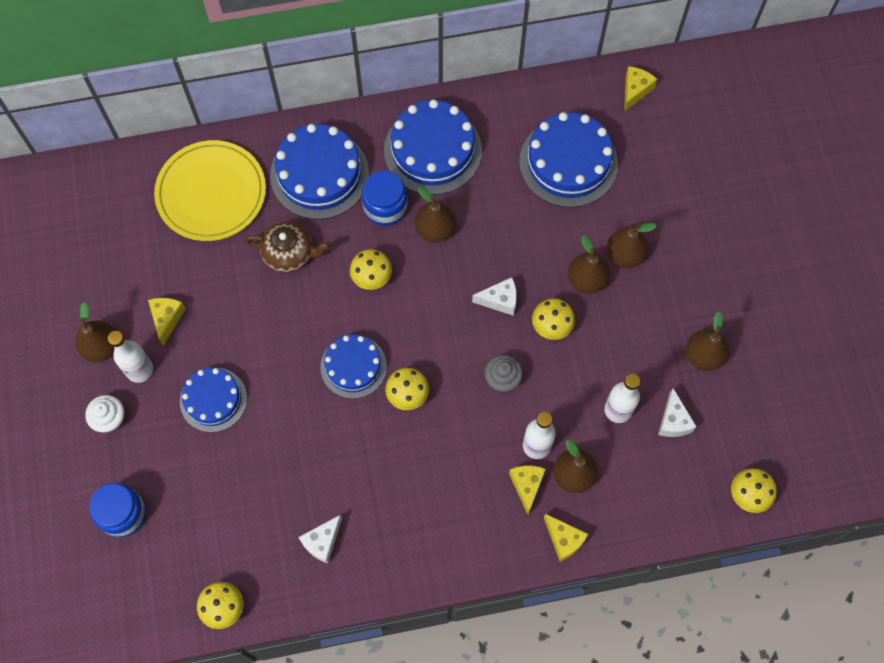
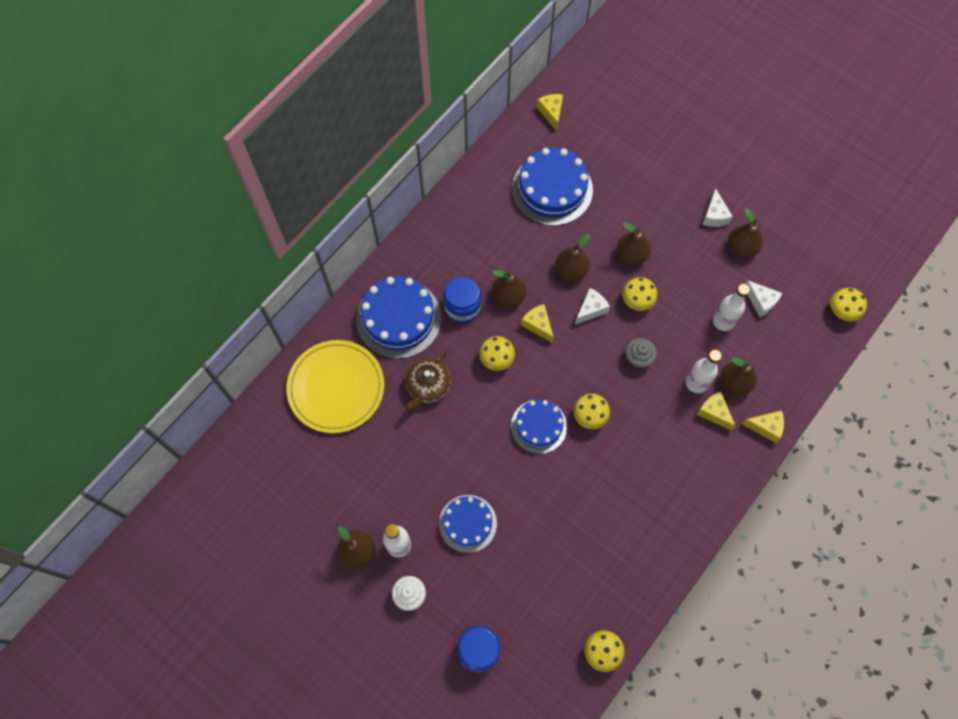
camera: 40 degrees left, 0 degrees up
yellow cheese [148,298,186,346] -> yellow cheese moved to [521,304,554,343]
brown teapot [245,222,330,272] -> brown teapot turned 150 degrees clockwise [405,350,451,411]
white cheese [298,515,342,563] -> white cheese moved to [702,189,733,227]
blue cake [384,100,482,195] -> none
brown pear [606,223,657,268] -> brown pear moved to [555,234,590,281]

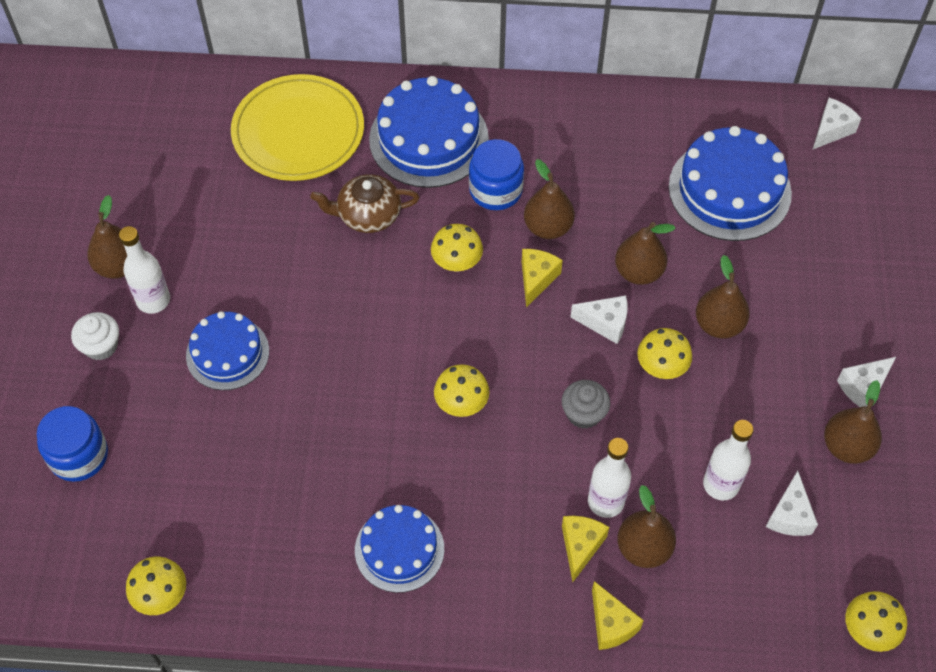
camera: 55 degrees right, 10 degrees down
blue cake [511,400,567,454] -> blue cake moved to [355,505,444,593]
yellow cheese [537,94,563,131] -> white cheese [813,98,861,149]

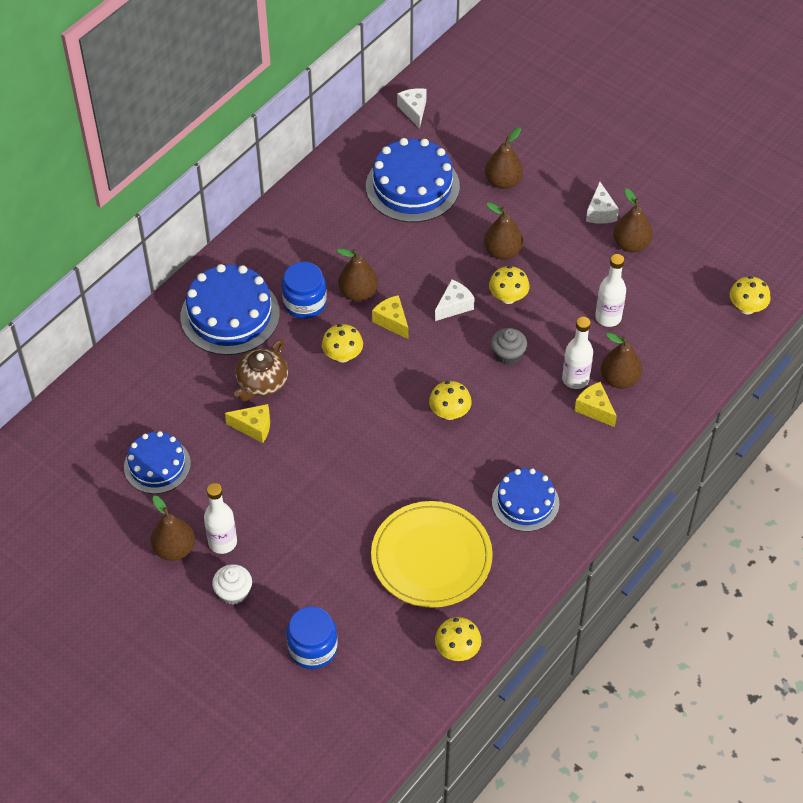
camera: 55 degrees left, 5 degrees down
blue cake [186,311,269,390] -> blue cake moved to [124,431,191,494]
yellow plate [231,74,364,181] -> yellow plate moved to [371,501,493,608]
yellow cheese [592,581,644,650] -> yellow cheese moved to [225,404,270,443]
brown pear [615,222,675,285] -> brown pear moved to [485,128,523,189]
white cheese [766,471,818,536] -> none

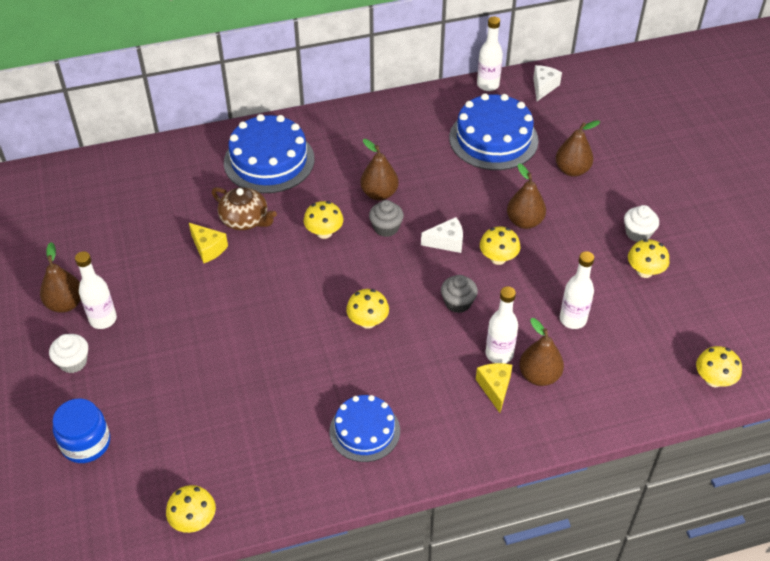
camera: 35 degrees right, 5 degrees down
blue cake [124,431,191,494] -> none
brown teapot [234,339,288,402] -> brown teapot turned 120 degrees counterclockwise [212,187,277,230]
blue jar [282,262,327,319] -> none
yellow plate [371,501,493,608] -> none
yellow cheese [372,295,408,339] -> grey cupcake [369,200,404,237]
white cheese [586,182,619,224] -> white cupcake [624,205,659,242]
brown pear [613,188,653,252] -> yellow mushroom [628,239,669,278]
none -> white bottle [477,16,503,91]

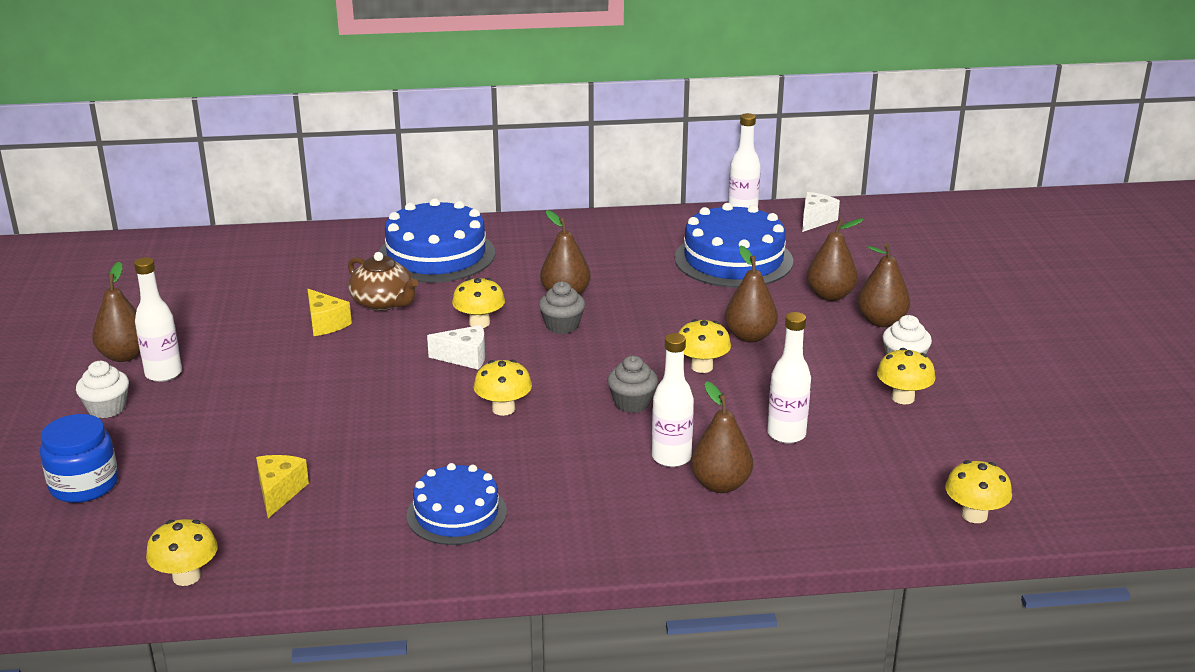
camera: 10 degrees right, 20 degrees down
white cheese [421,217,463,253] -> white cheese moved to [427,325,485,370]
yellow cheese [476,363,512,413] -> yellow cheese moved to [256,455,309,518]
none -> brown pear [857,243,910,327]

